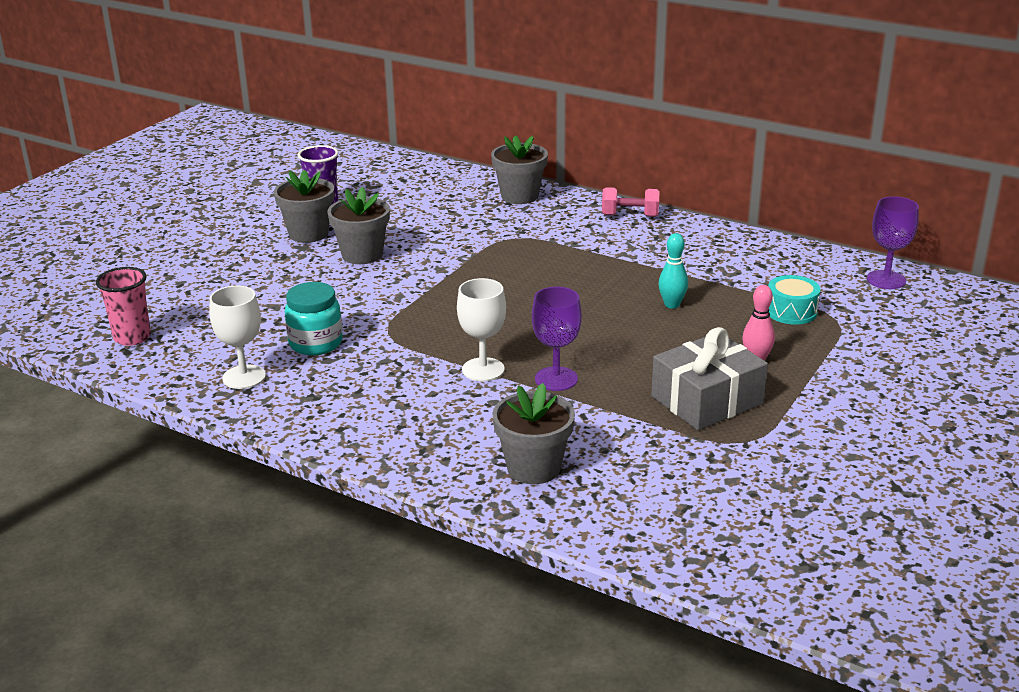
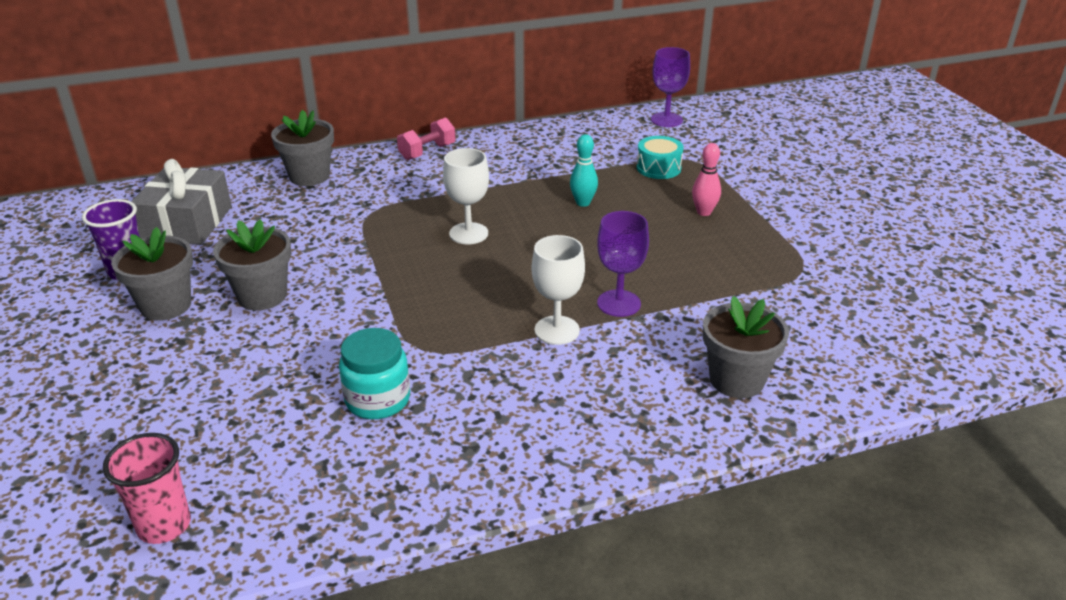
camera: 50 degrees left, 5 degrees up
white goblet [209,286,266,389] -> white goblet moved to [443,148,489,244]
grey gift [651,327,768,430] -> grey gift moved to [131,159,232,245]

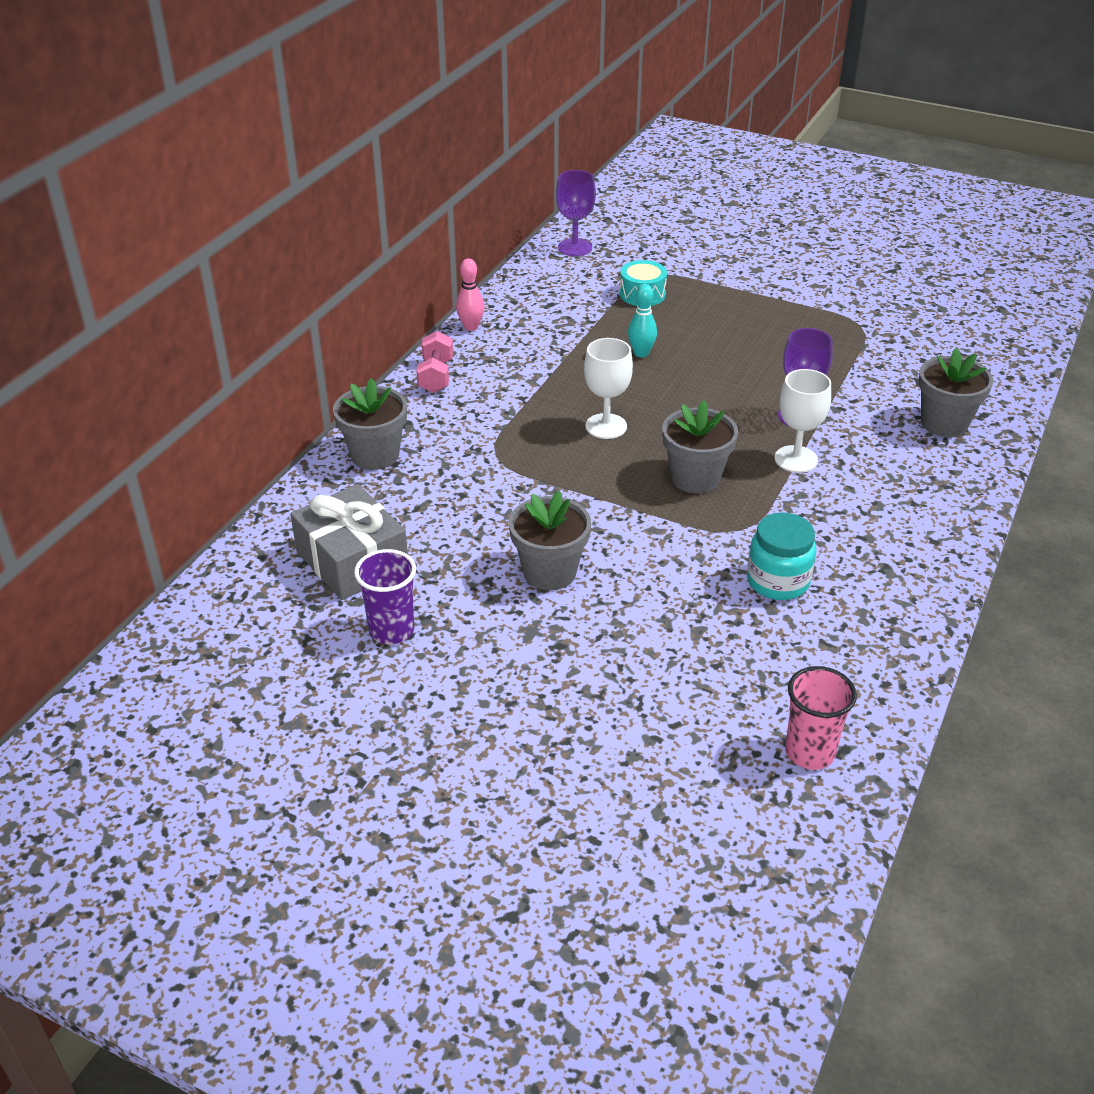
camera: 45 degrees left, 5 degrees up
grey flower pot [111,227,193,321] -> grey flower pot moved to [662,400,738,493]
pink bowling pin [692,143,721,216] -> pink bowling pin moved to [456,258,485,331]

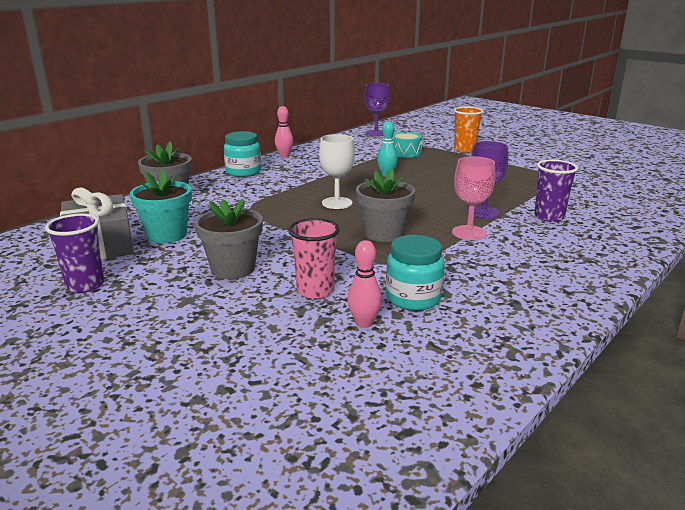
camera: 15 degrees right, 15 degrees down
pink dumbbell [416,331,453,393] -> turquoise jar [224,131,261,177]
white goblet [774,369,831,473] -> pink goblet [452,156,495,240]
pink cup [785,666,857,770] -> pink cup moved to [288,218,340,299]
grey flower pot [918,348,993,437] -> none
none -> turquoise flower pot [130,170,192,243]
none -> pink bowling pin [347,240,382,328]
none -> orange cup [454,107,483,153]
none -> purple cup [534,159,578,222]

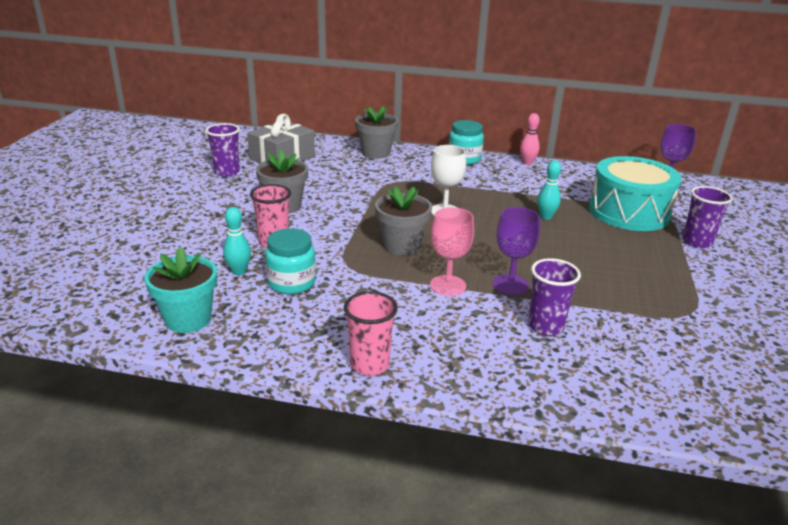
camera: 60 degrees right, 5 degrees up
turquoise flower pot [130,170,192,243] -> turquoise flower pot moved to [145,247,217,333]
pink bowling pin [347,240,382,328] -> turquoise bowling pin [223,207,251,275]
turquoise drum [393,132,422,158] -> turquoise drum [589,156,682,231], size x2.11
orange cup [454,107,483,153] -> purple cup [683,186,733,248]
none -> pink cup [344,291,398,376]

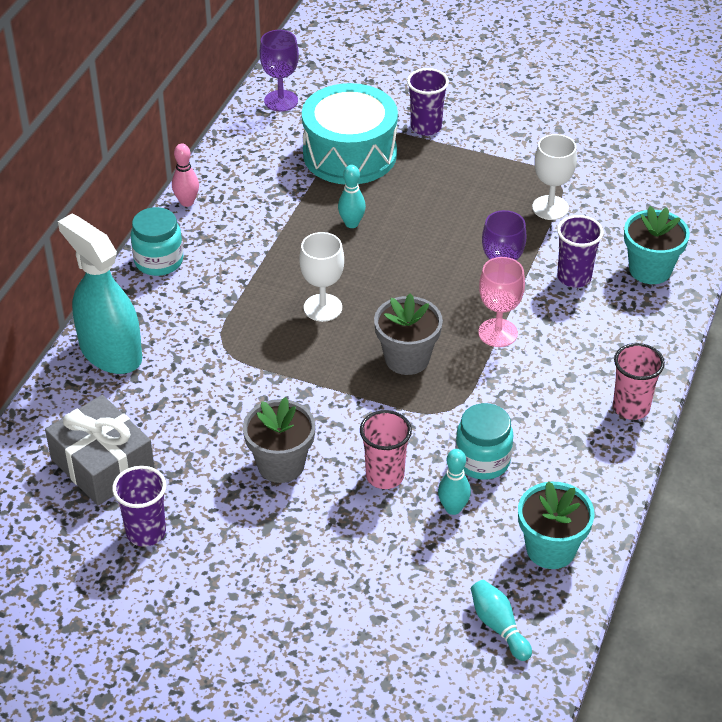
camera: 80 degrees left, 15 degrees up
grey flower pot [355,106,398,159] -> turquoise spray bottle [58,213,142,374]
none -> turquoise bowling pin [471,580,532,661]
none -> white goblet [532,134,577,220]
none -> turquoise flower pot [624,206,690,284]

